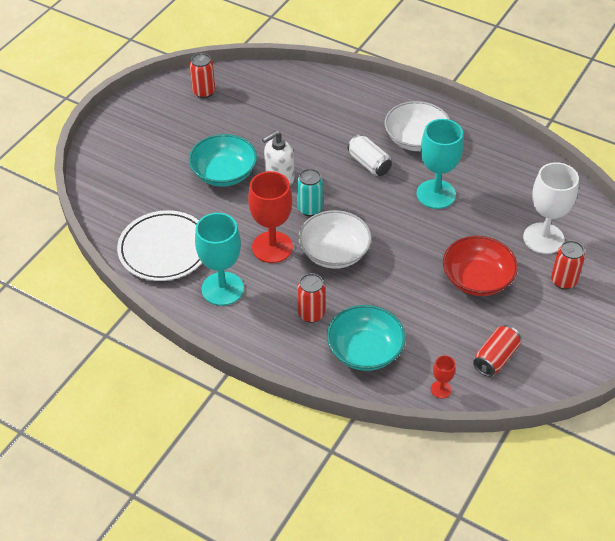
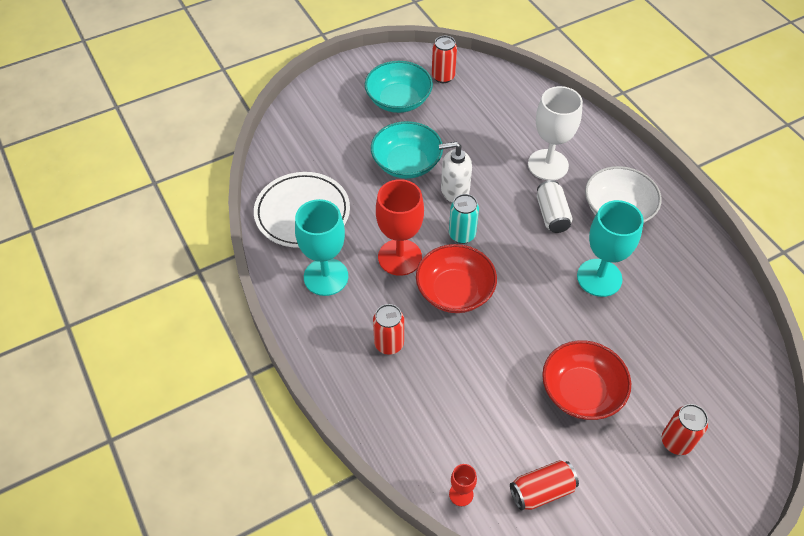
camera: 30 degrees right, 5 degrees up
white bowl [298,210,372,269] -> red bowl [416,244,497,313]
turquoise bowl [327,305,406,371] -> turquoise bowl moved to [365,61,433,113]
white goblet [523,162,579,254] -> white goblet moved to [528,86,583,180]

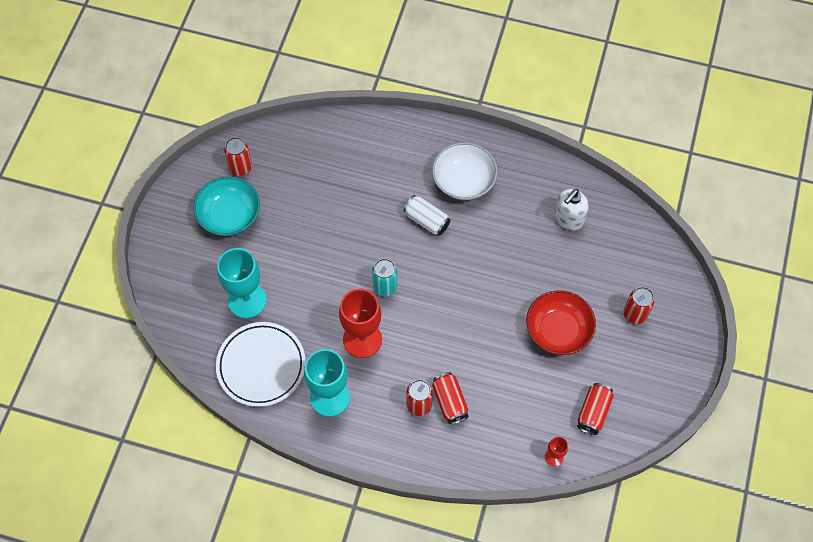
camera: 45 degrees left, 10 degrees up
turquoise bowl [371,121,443,179] -> none
red bowl [416,244,497,313] -> none
white soap dispenser [439,142,472,202] -> white soap dispenser moved to [554,189,589,230]
white goblet [528,86,583,180] -> none
turquoise goblet [577,200,644,297] -> turquoise goblet moved to [217,248,267,318]
none -> red can [432,372,469,424]

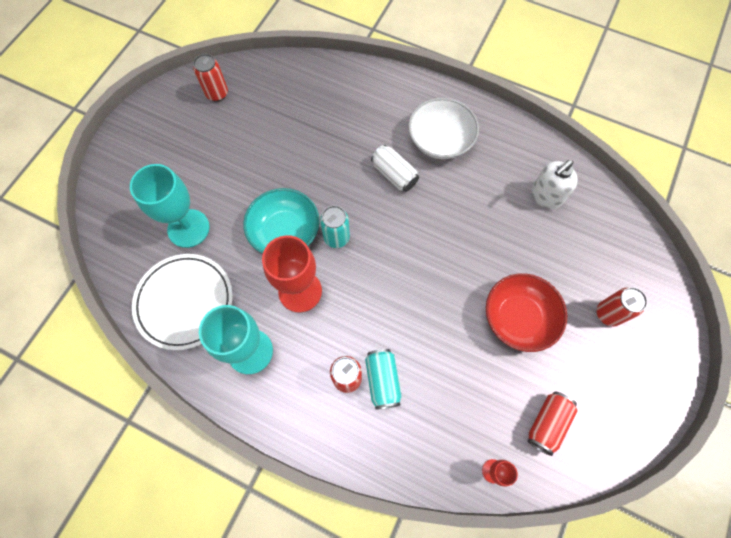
camera: 10 degrees right, 5 degrees up
turquoise bowl [193,177,260,236] -> turquoise bowl moved to [243,188,320,254]
red can [432,372,469,424] -> turquoise can [365,349,402,410]

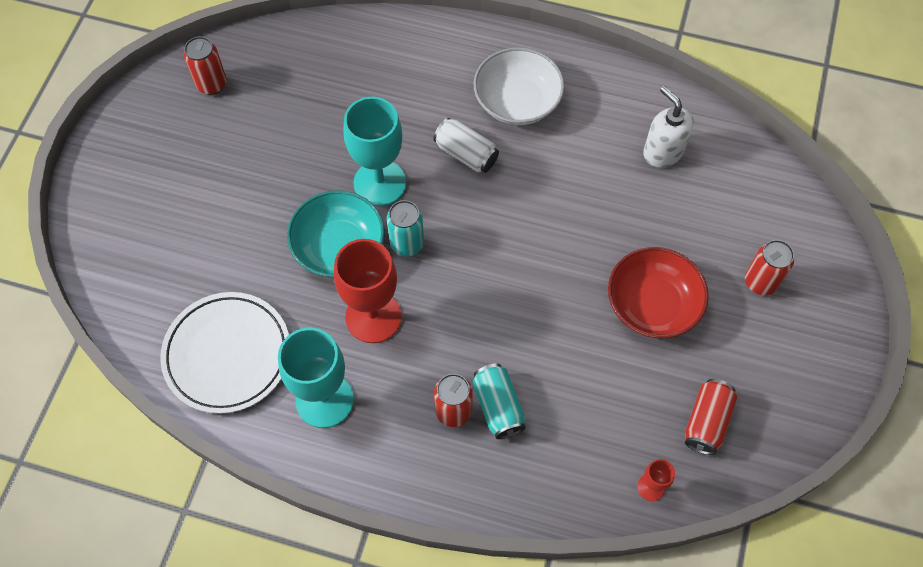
camera: 10 degrees left, 5 degrees down
turquoise goblet [130,164,210,248] -> turquoise goblet moved to [343,97,406,206]
white soap dispenser [532,160,578,209] -> white soap dispenser turned 105 degrees clockwise [643,86,694,168]

